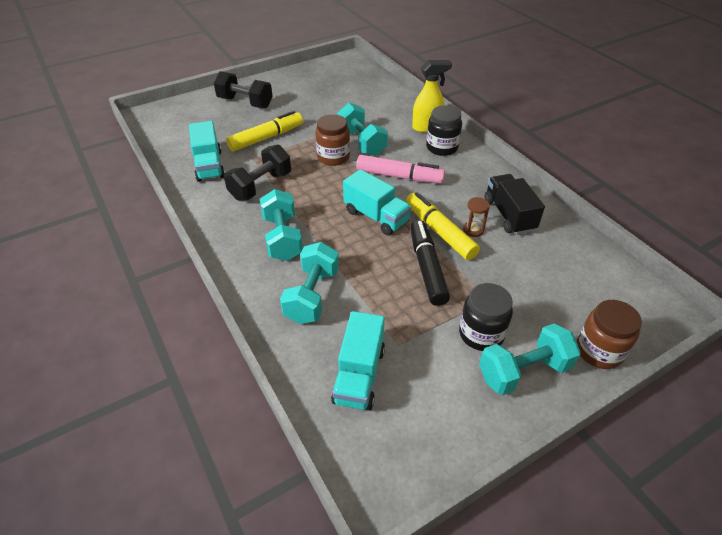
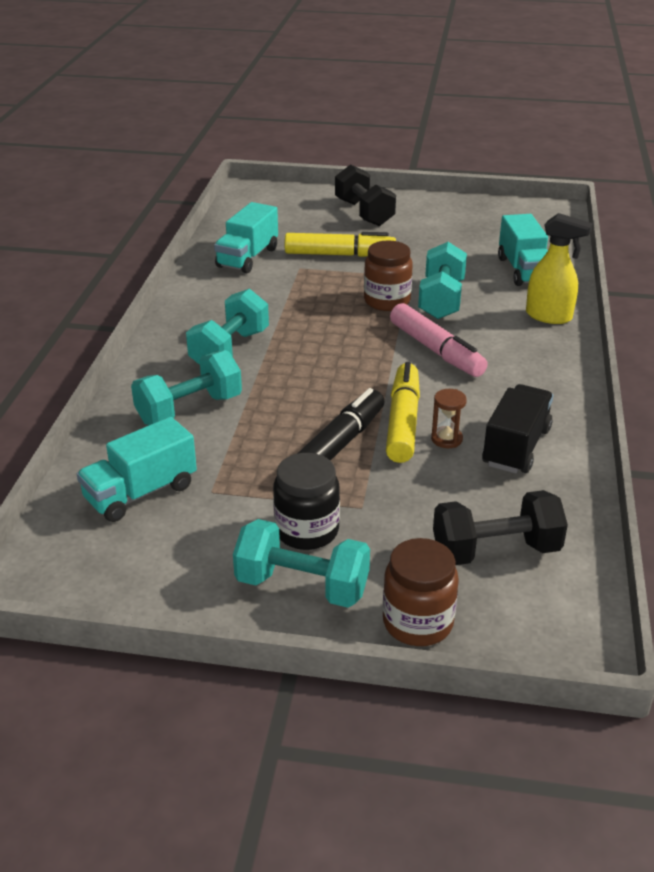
camera: 40 degrees right, 10 degrees down
black dumbbell [224,145,291,201] -> black dumbbell moved to [433,490,568,565]
turquoise truck [343,169,411,235] -> turquoise truck moved to [498,214,548,286]
black jar [426,105,462,156] -> none

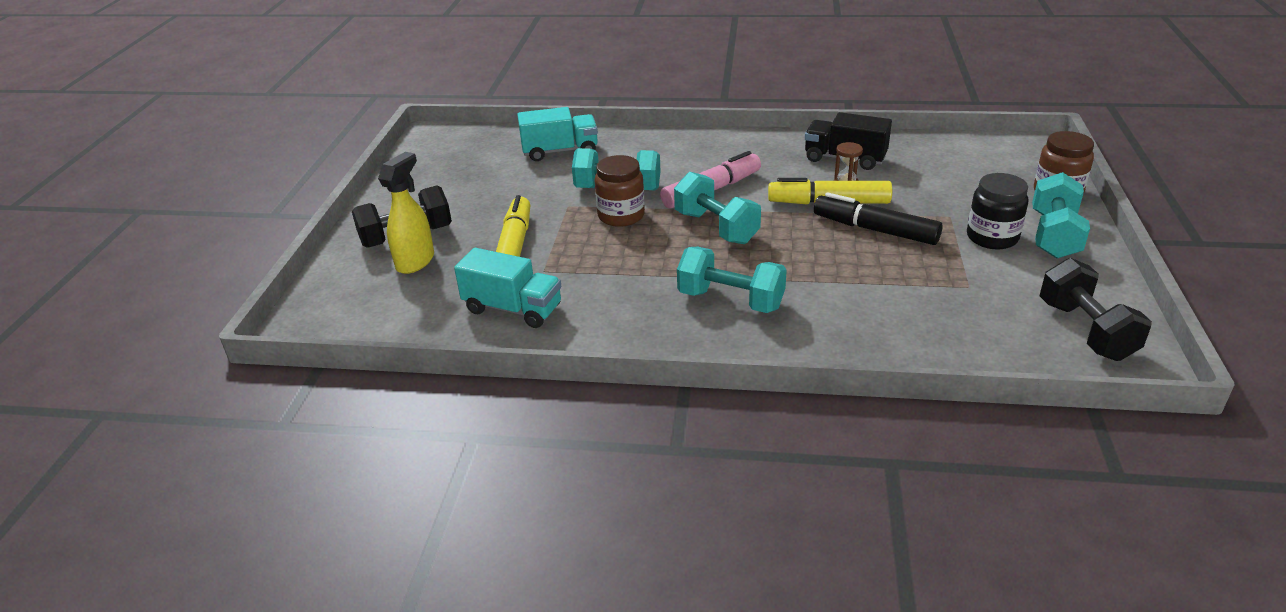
camera: 90 degrees left, 0 degrees up
turquoise truck [77,417,197,522] -> none
turquoise dumbbell [131,350,242,425] -> turquoise dumbbell moved to [674,172,761,244]
black dumbbell [433,490,568,565] -> black dumbbell moved to [1040,258,1152,361]
yellow spray bottle [526,213,593,324] -> yellow spray bottle moved to [378,152,434,274]

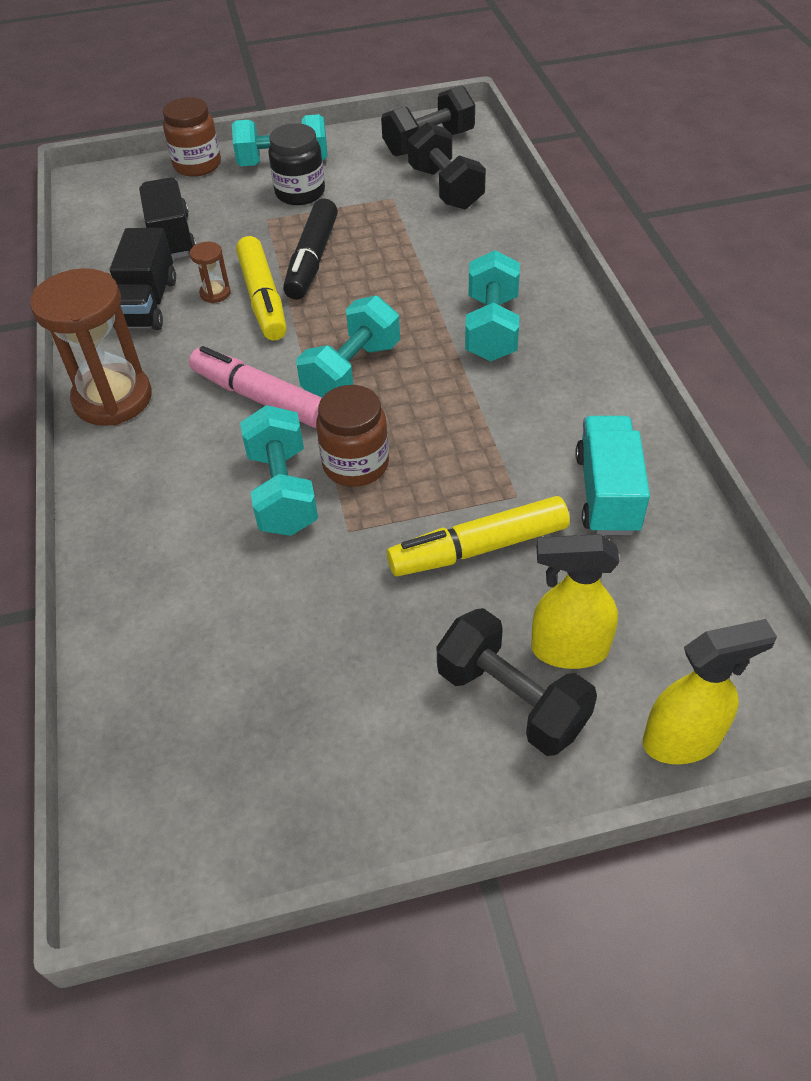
camera: 110 degrees left, 15 degrees up
turquoise truck [517,107,598,161] -> none
none -> brown hourglass [30,268,152,426]
none -> black truck [139,177,196,259]
none -> black dumbbell [407,122,486,209]
none -> yellow spray bottle [643,619,777,764]

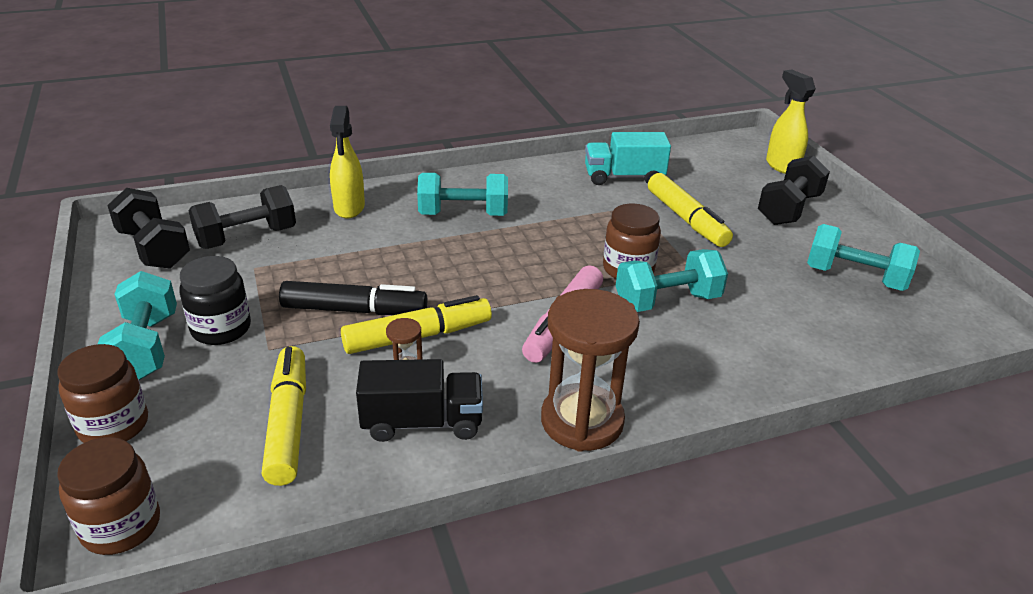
camera: 100 degrees left, 15 degrees down
black truck [139,177,196,259] -> yellow marker [262,346,306,486]
turquoise dumbbell [296,295,400,397] -> turquoise dumbbell moved to [807,224,920,291]
yellow spray bottle [531,534,619,669] -> yellow spray bottle moved to [330,106,365,219]
none -> brown jar [57,437,160,555]

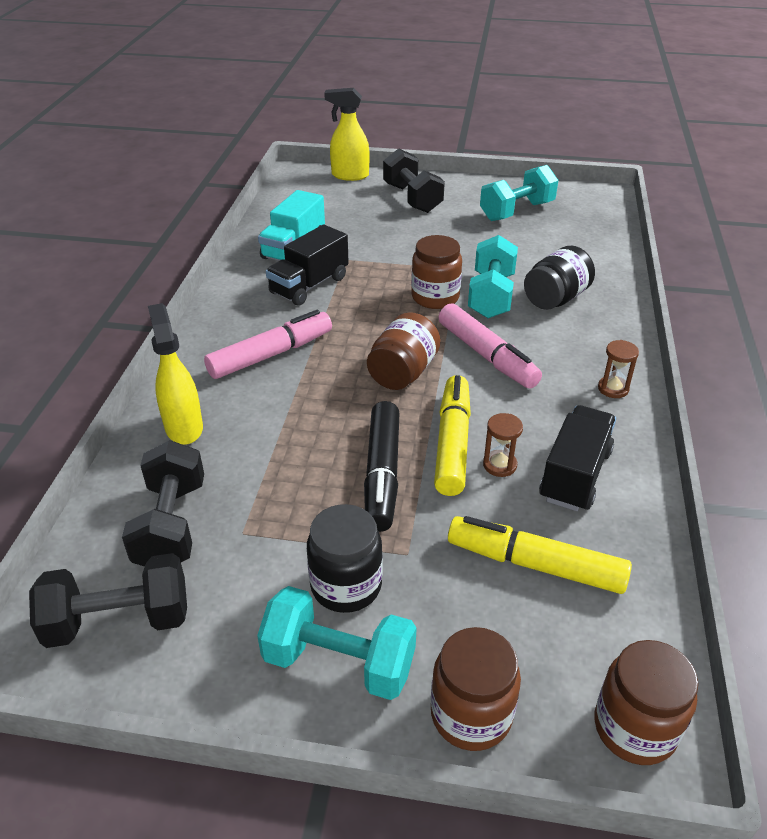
camera: 60 degrees left, 5 degrees up
black marker [279,281,427,315] -> black marker turned 150 degrees clockwise [364,401,400,532]
yellow spray bottle [330,106,365,219] -> yellow spray bottle turned 135 degrees counterclockwise [148,303,203,445]
turquoise dumbbell [417,173,508,216] -> pink marker [204,310,332,379]
brown hourglass [541,289,640,452] -> brown hourglass [598,340,639,398], size x0.43
yellow marker [648,173,733,247] -> none
none -> black truck [266,224,349,306]
none -> brown jar [367,312,441,390]
none -> black jar [524,246,595,310]

